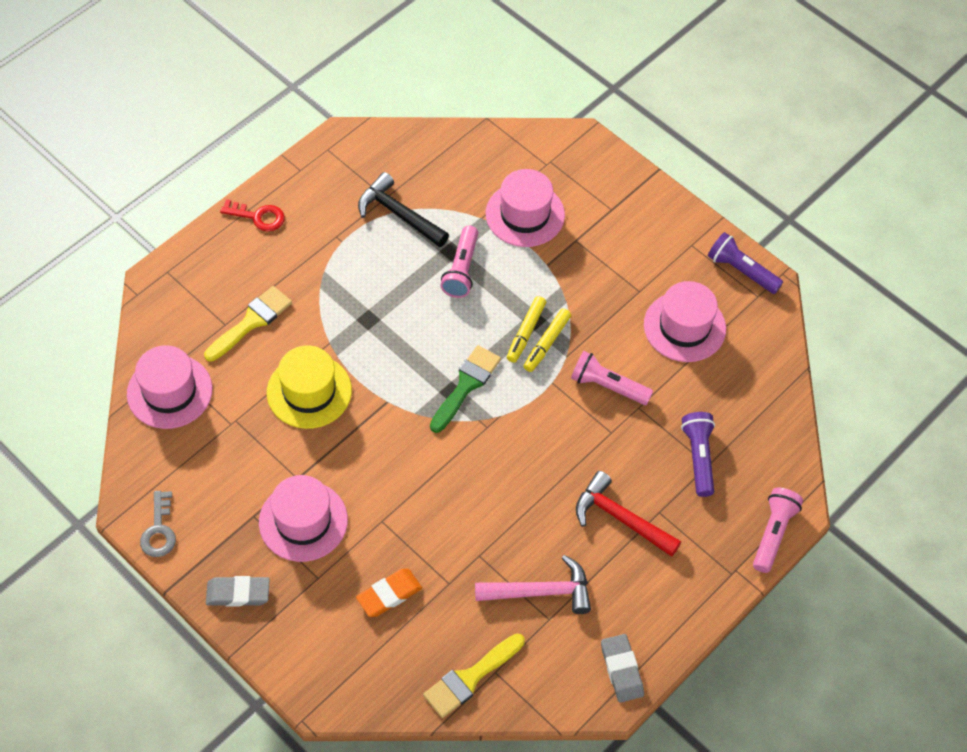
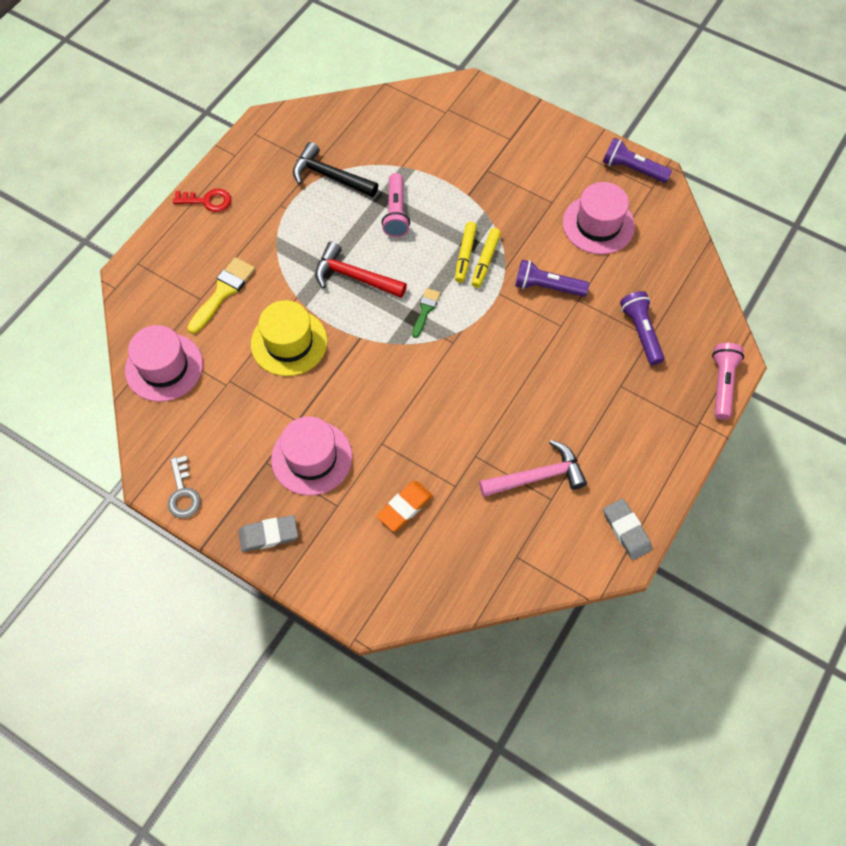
camera: 10 degrees left, 5 degrees up
yellow brush [423,634,525,718] -> none
green brush [430,345,501,433] -> green brush [412,288,440,338], size x0.60
pink hat [486,169,565,247] -> none
pink flashlight [571,351,653,405] -> purple flashlight [515,260,589,297]
red hammer [576,471,681,557] -> red hammer moved to [315,242,407,298]

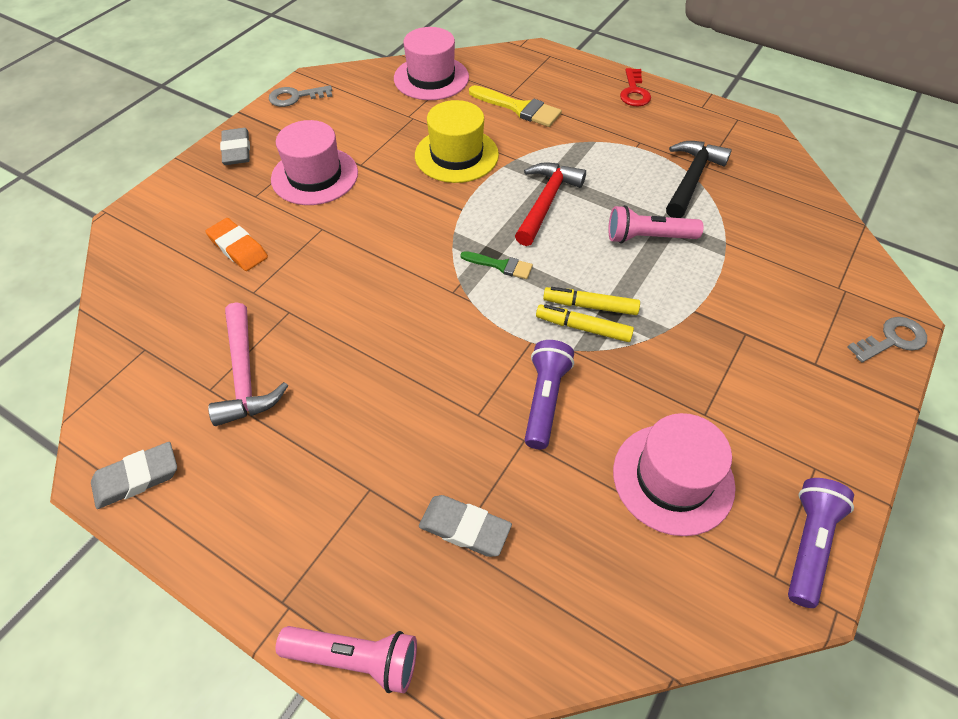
camera: 90 degrees right, 10 degrees down
purple flashlight [620,291,664,365] -> grey eraser [419,495,512,557]
none -> grey key [848,317,927,362]

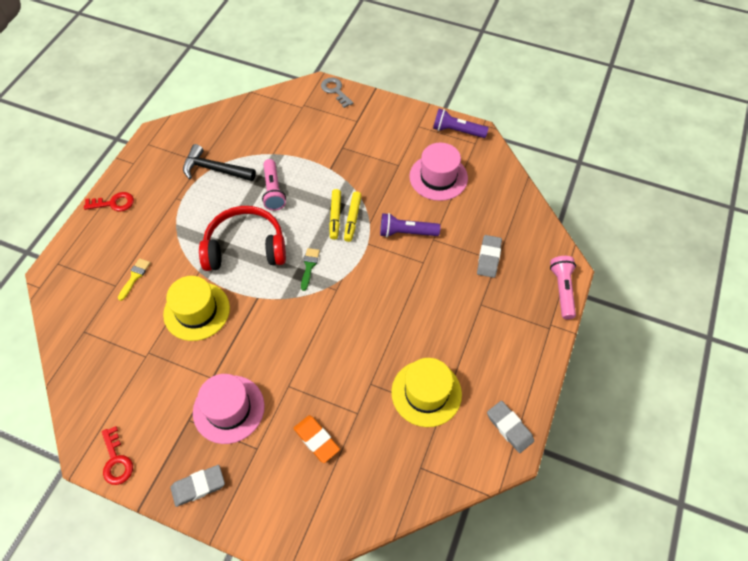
camera: 100 degrees left, 5 degrees up
orange eraser [206,218,268,271] -> orange eraser turned 75 degrees counterclockwise [293,415,340,463]
pink hammer [208,302,288,426] -> yellow hat [391,358,462,427]
grey key [269,85,333,107] -> red key [102,426,133,485]
pink hat [394,27,469,100] -> none
yellow brush [469,85,562,127] -> yellow brush [118,258,150,301], size x0.60
red hammer [515,162,586,246] -> red headphones [199,206,286,271]

